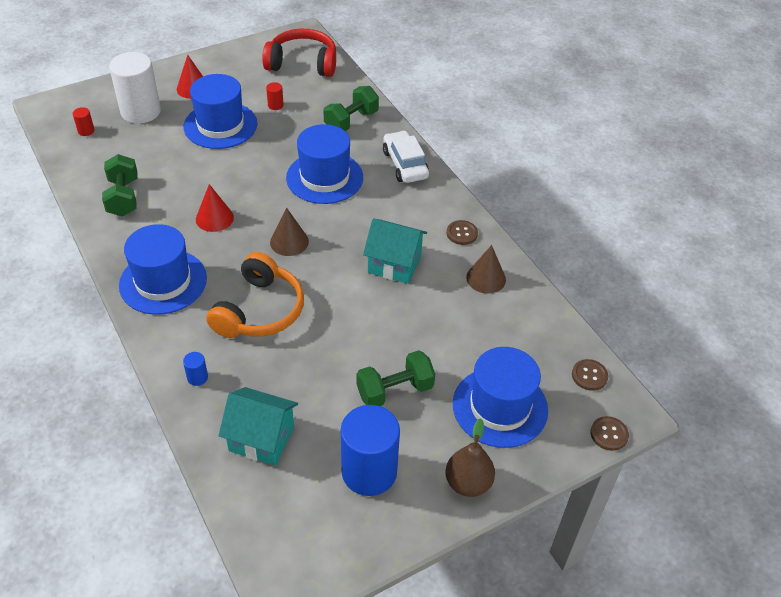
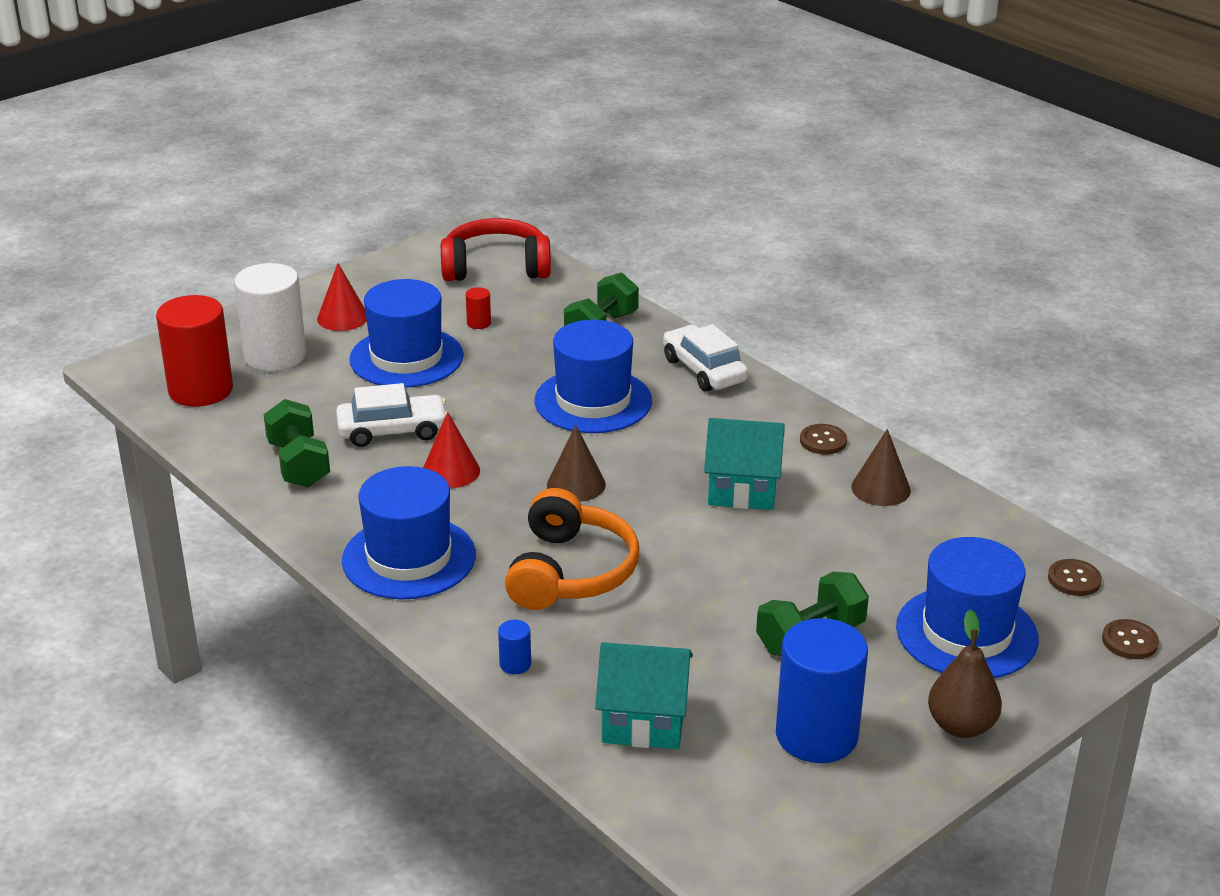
camera: 10 degrees left, 15 degrees down
red cylinder [73,107,95,136] -> red cylinder [156,295,233,407], size x2.49
none -> white car [336,383,447,447]

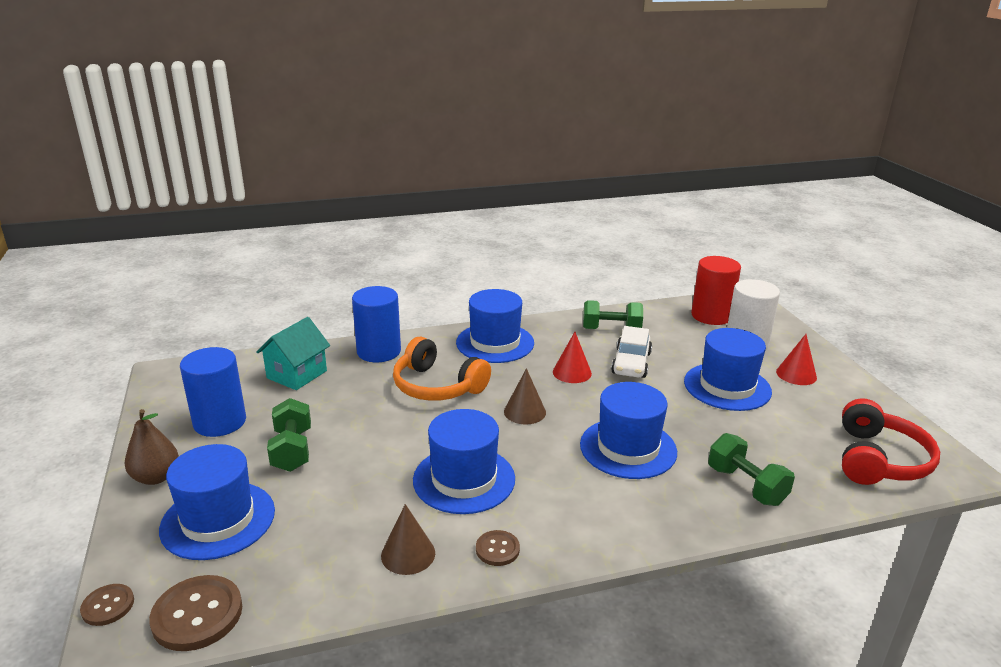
camera: 115 degrees right, 5 degrees down
red cylinder [466,287,491,329] -> none
blue cylinder [498,620,531,674] -> blue cylinder [352,286,401,362], size x2.49
white car [663,324,748,392] -> none
turquoise house [704,418,785,510] -> blue hat [413,409,515,514]
brown button [1048,559,1102,596] -> brown button [149,575,242,651], size x1.77

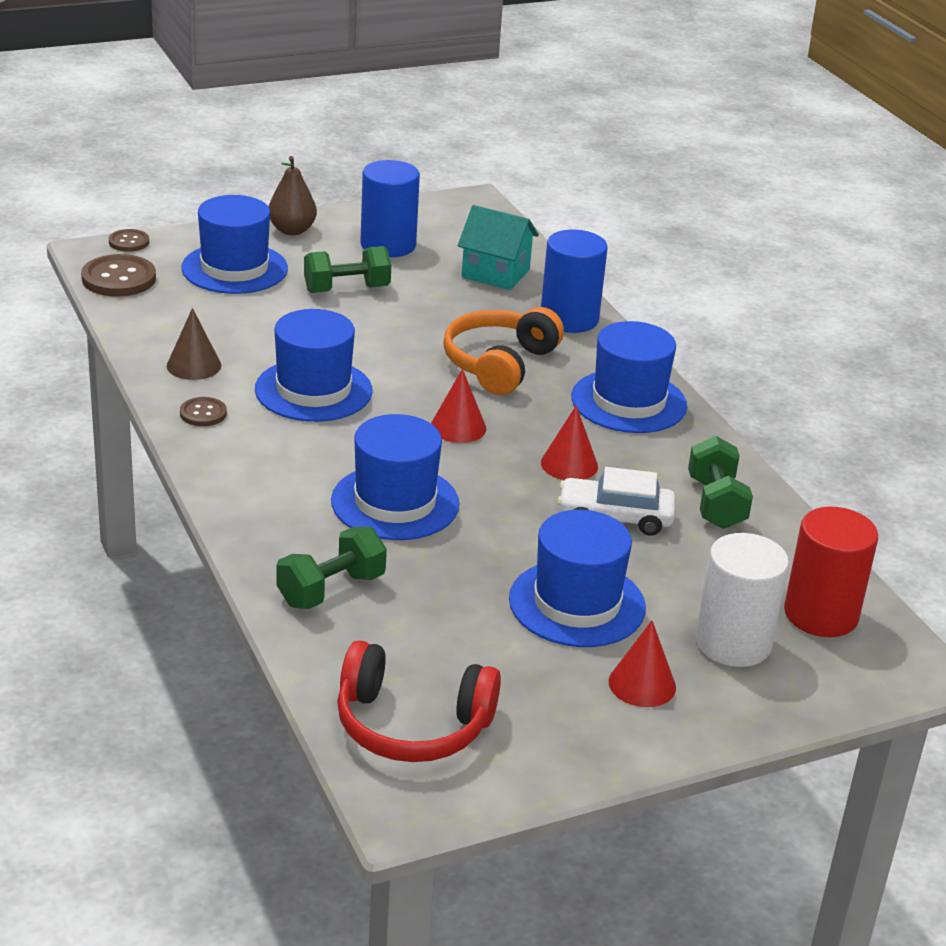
camera: 80 degrees right, 5 degrees up
brown cone [504,368,546,424] -> red cone [431,369,486,443]

